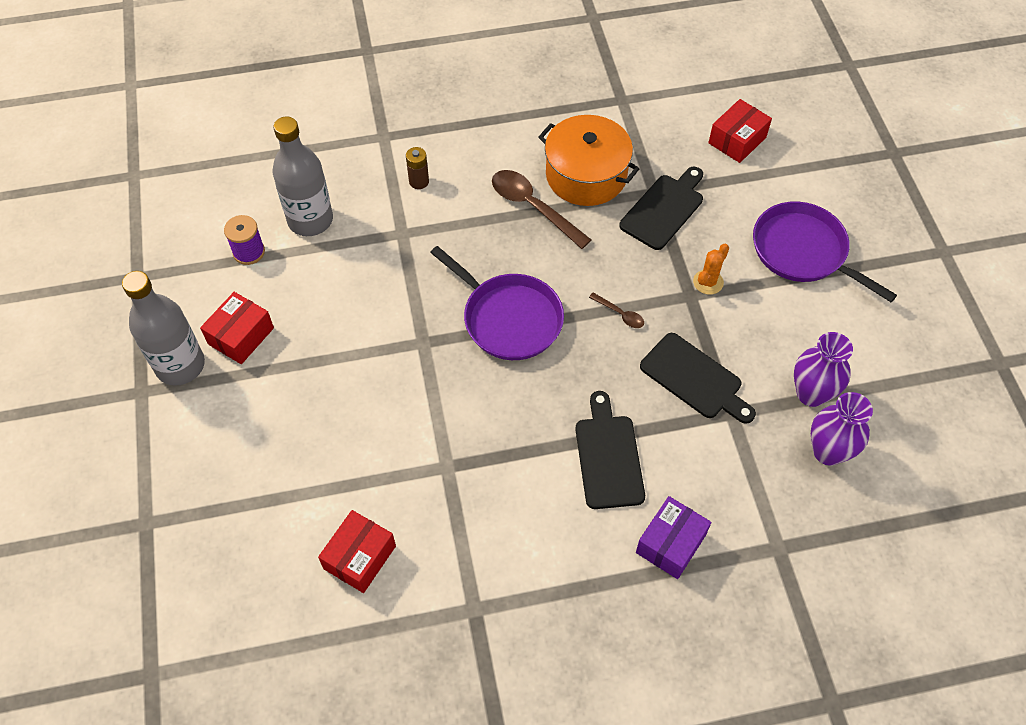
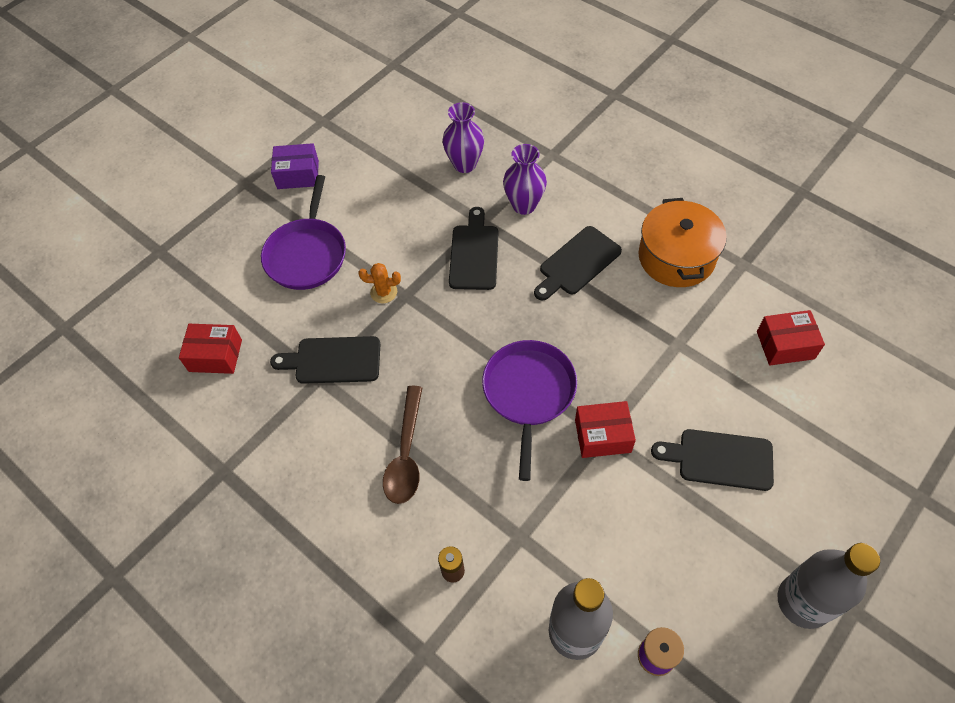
camera: 125 degrees left, 0 degrees up
red box [200,292,274,364] -> red box moved to [575,401,636,458]
orange pot [538,115,639,206] -> orange pot moved to [638,198,727,287]
brown spoon [589,292,644,328] -> none
purple box [636,496,712,579] -> purple box moved to [271,143,319,189]
purple vase [794,332,853,407] -> purple vase moved to [503,144,547,215]
none -> black cutting board [651,429,774,491]

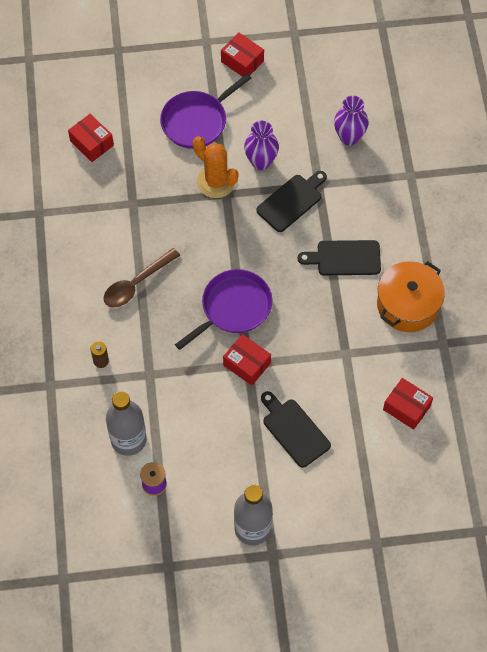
camera: 40 degrees right, 5 degrees up
black cutting board [270,336,380,384] -> none
purple box [271,143,319,189] -> red box [221,33,264,77]
orange cactus [358,263,401,303] -> orange cactus [193,136,239,198], size x1.85
purple vase [503,144,547,215] -> purple vase moved to [244,121,279,170]

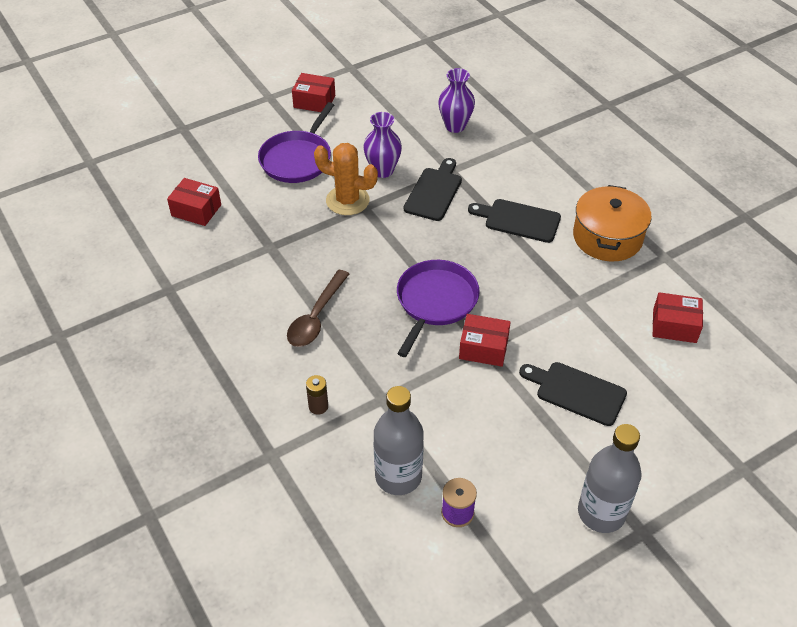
camera: 25 degrees left, 15 degrees down
black cutting board [298,240,381,275] -> black cutting board turned 45 degrees clockwise [468,199,561,243]

